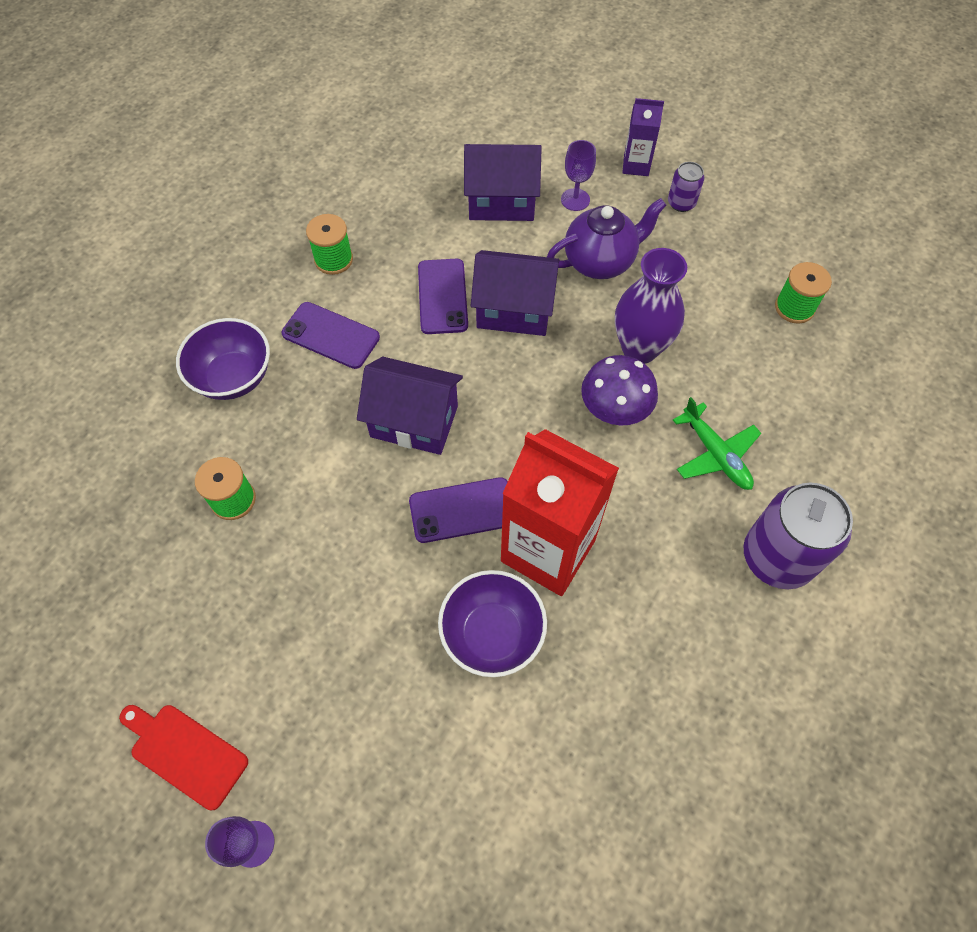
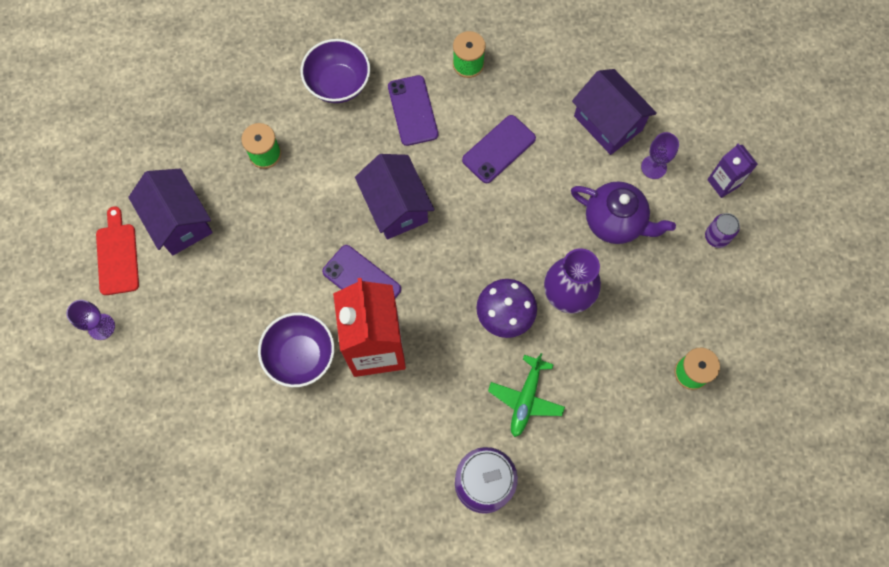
camera: 50 degrees right, 10 degrees up
purple house [471,250,559,336] -> purple house moved to [128,169,213,255]

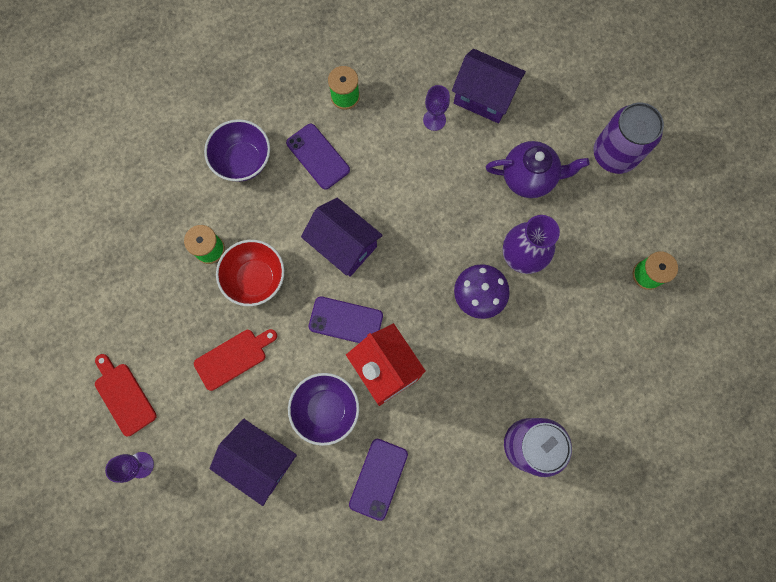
camera: 25 degrees left, 5 degrees up
purple house [128,169,213,255] -> purple house moved to [209,419,297,506]
purple phone [462,115,536,183] -> purple phone moved to [349,439,408,521]
green plane [488,353,565,437] -> none
purple goblet [641,132,679,179] -> purple goblet moved to [423,85,450,131]
purple can [705,213,740,248] -> purple can [593,103,664,174], size x2.05
purple carton [707,143,758,198] -> none
none -> red cutting board [194,329,277,391]
none -> red bowl [216,240,284,306]

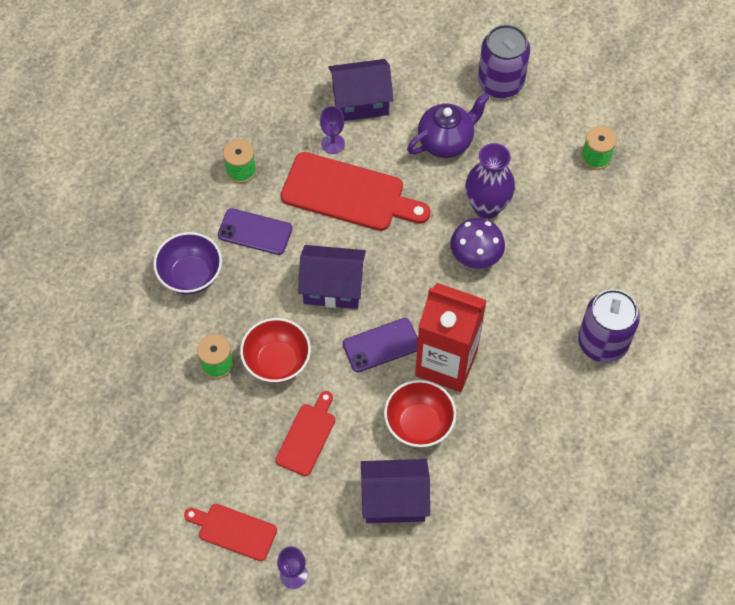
camera: 35 degrees left, 15 degrees down
purple bowl [288,373,359,446] -> red bowl [384,380,456,447]
purple phone [349,439,408,521] -> none
none -> red cutting board [281,152,431,231]

